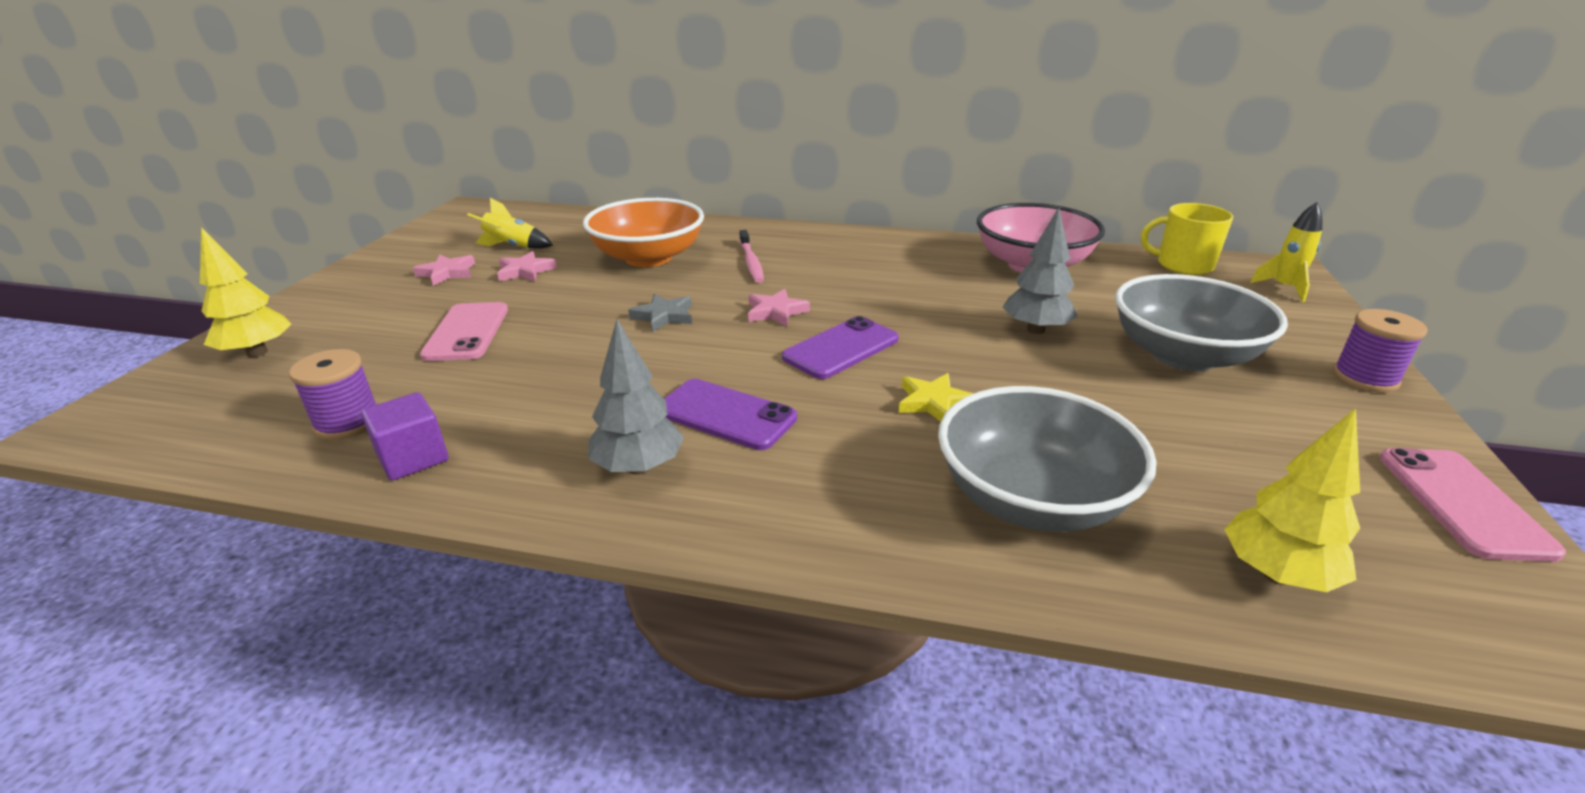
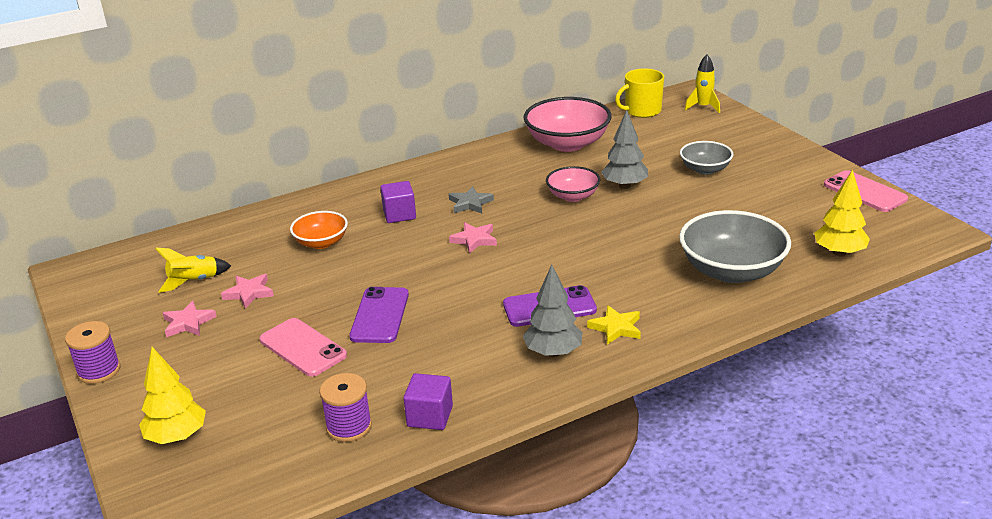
camera: 40 degrees left, 0 degrees up
orange bowl [583,198,704,267] -> orange bowl [290,211,348,249], size x0.57
grey star [628,294,692,332] -> grey star moved to [449,186,494,214]
pink toothbrush [739,230,764,283] -> purple cube [380,181,416,223]
purple phone [782,316,899,379] -> purple phone moved to [349,287,409,343]
yellow star [899,373,974,422] -> yellow star moved to [587,305,641,345]
grey bowl [1115,274,1288,371] -> grey bowl [680,141,733,175], size x0.57
purple spool [1333,309,1428,393] -> purple spool moved to [65,321,120,384]
none -> pink bowl [546,166,600,202]

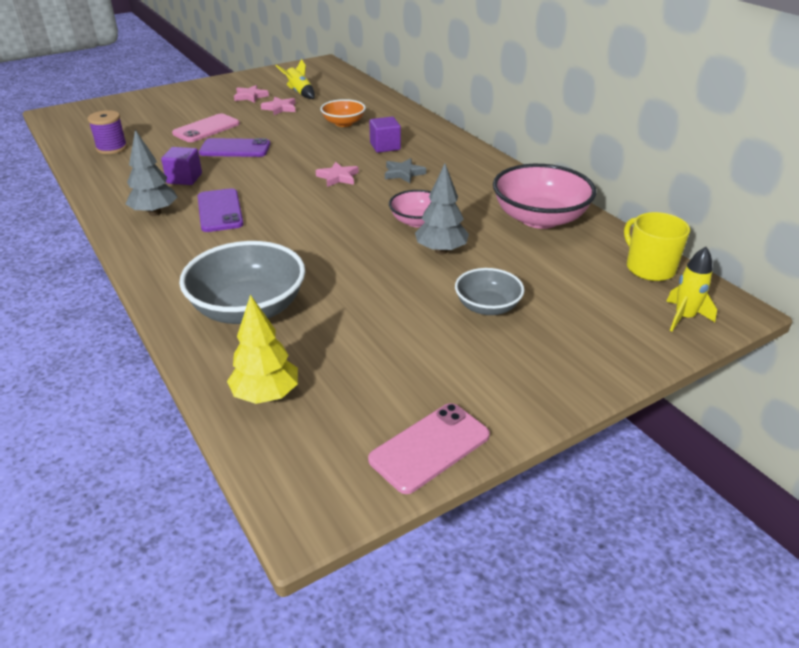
camera: 85 degrees right, 5 degrees up
purple spool [65,321,120,384] -> none
yellow tree [139,347,206,444] -> none
purple cube [403,373,453,430] -> purple cube moved to [161,147,202,185]
yellow star [587,305,641,345] -> none

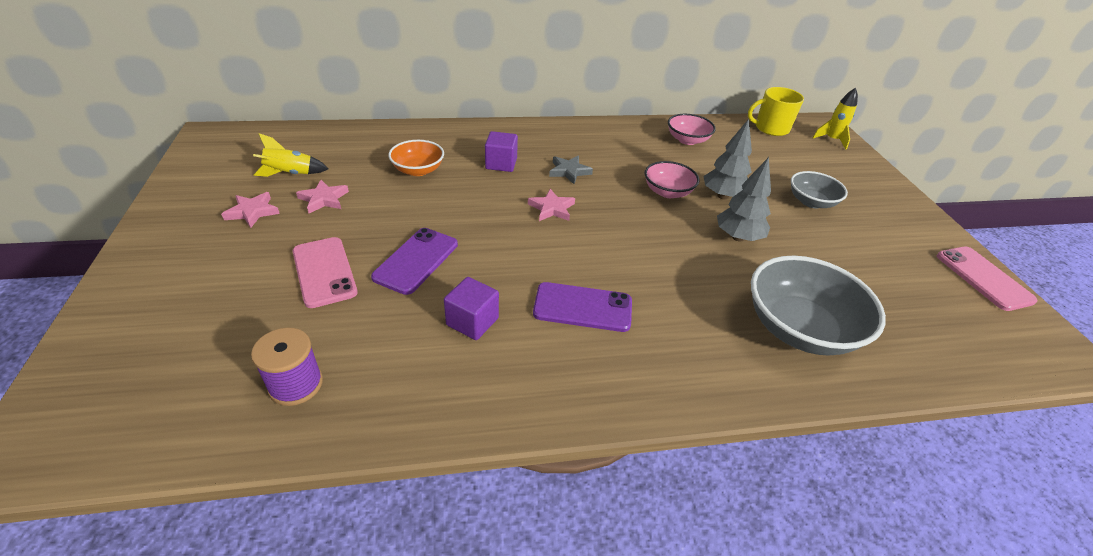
camera: 70 degrees left, 5 degrees up
grey tree [126,130,178,216] -> grey tree moved to [717,157,771,241]
yellow tree [227,295,298,404] -> none
pink bowl [493,164,596,229] -> pink bowl [668,114,716,145], size x0.57

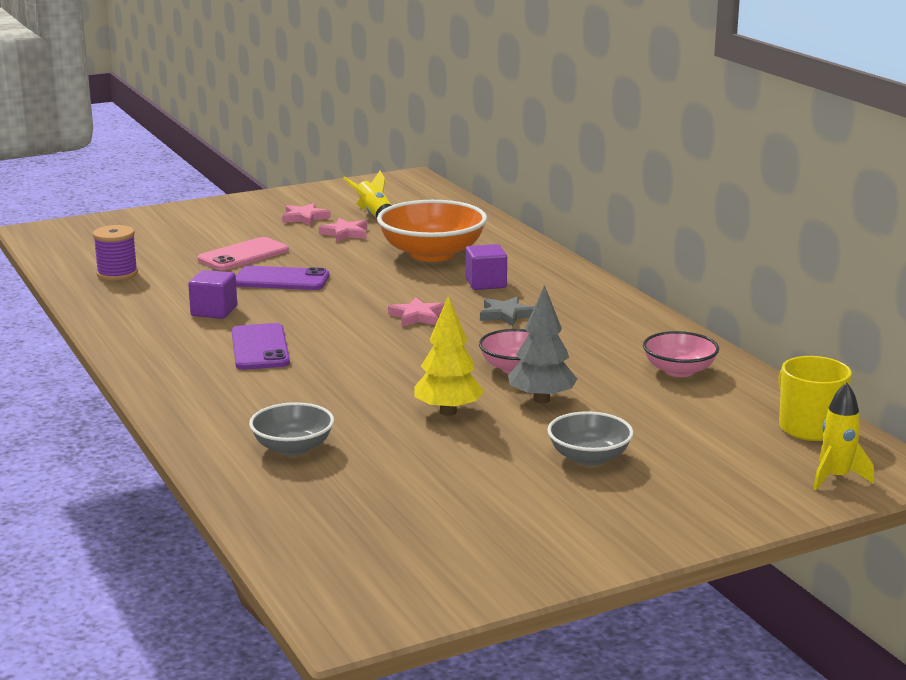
camera: 75 degrees right, 20 degrees down
orange bowl [388,140,444,176] -> orange bowl [377,200,487,262], size x1.75
grey tree [717,157,771,241] -> yellow tree [414,296,484,416]
grey bowl [751,255,886,356] -> grey bowl [249,402,334,456], size x0.57
pink phone [937,246,1037,311] -> none

